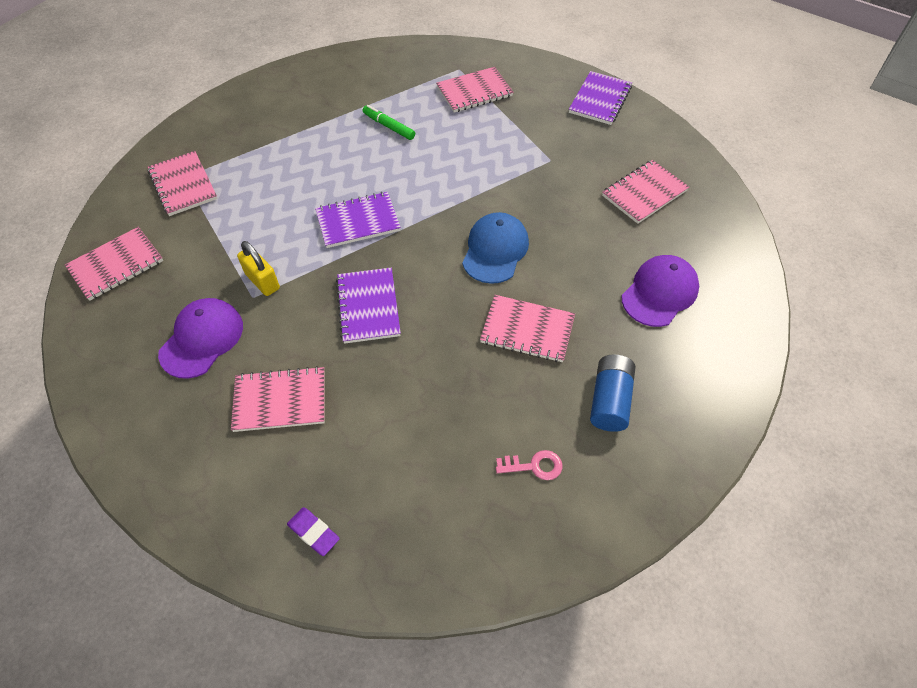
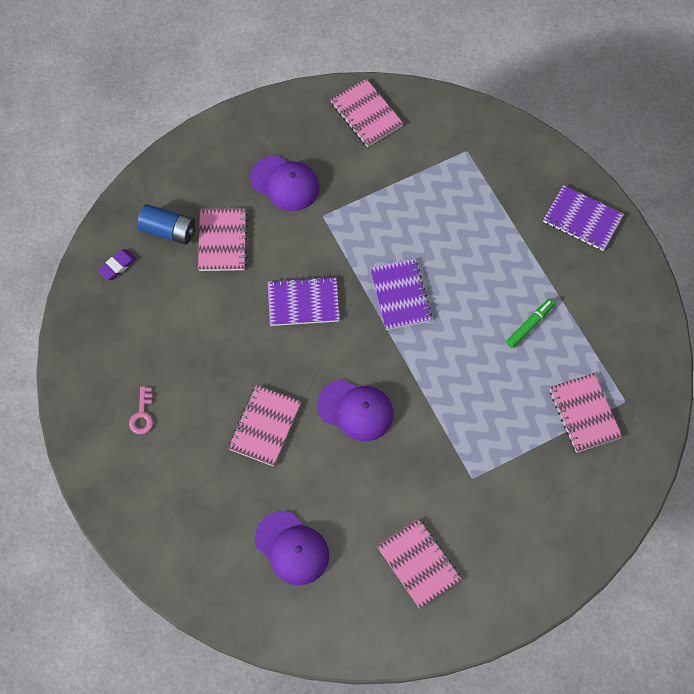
camera: 95 degrees right, 10 degrees up
pink notebook [148,151,217,216] -> none
yellow padlock [237,241,280,296] -> none
blue cap [462,212,529,284] -> purple cap [317,379,394,441]
purple notebook [569,71,632,125] -> purple notebook moved to [543,185,624,251]
blue battery [590,355,635,432] -> blue battery moved to [137,204,195,245]

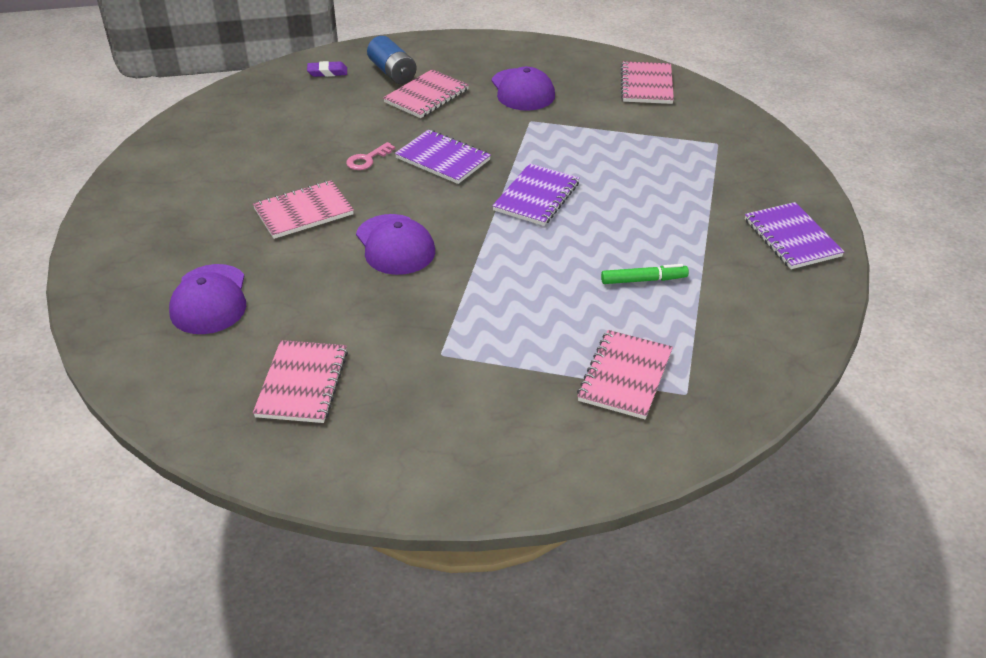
camera: 40 degrees right, 25 degrees down
pink key [129,386,153,434] -> pink key moved to [346,142,395,170]

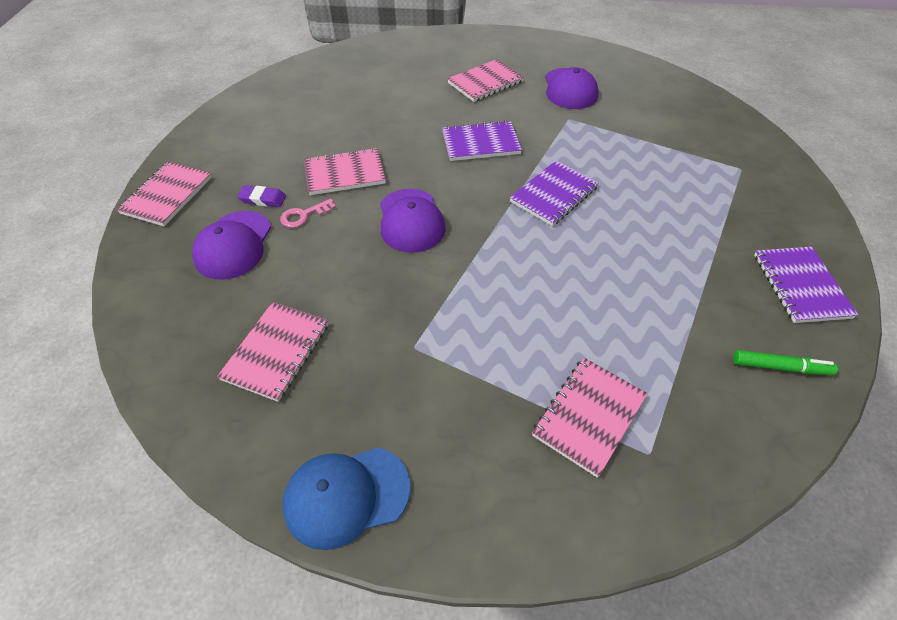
camera: 15 degrees right, 10 degrees up
purple eraser [307,61,347,77] -> purple eraser moved to [237,185,286,207]
pink key [346,142,395,170] -> pink key moved to [280,199,336,228]
blue battery [367,36,417,84] -> none
purple notebook [395,130,491,184] -> purple notebook turned 60 degrees counterclockwise [442,120,522,161]
green marker [601,264,689,284] -> green marker moved to [733,350,838,375]
pink notebook [621,61,674,104] -> pink notebook moved to [117,162,212,226]
none -> blue cap [282,447,411,550]

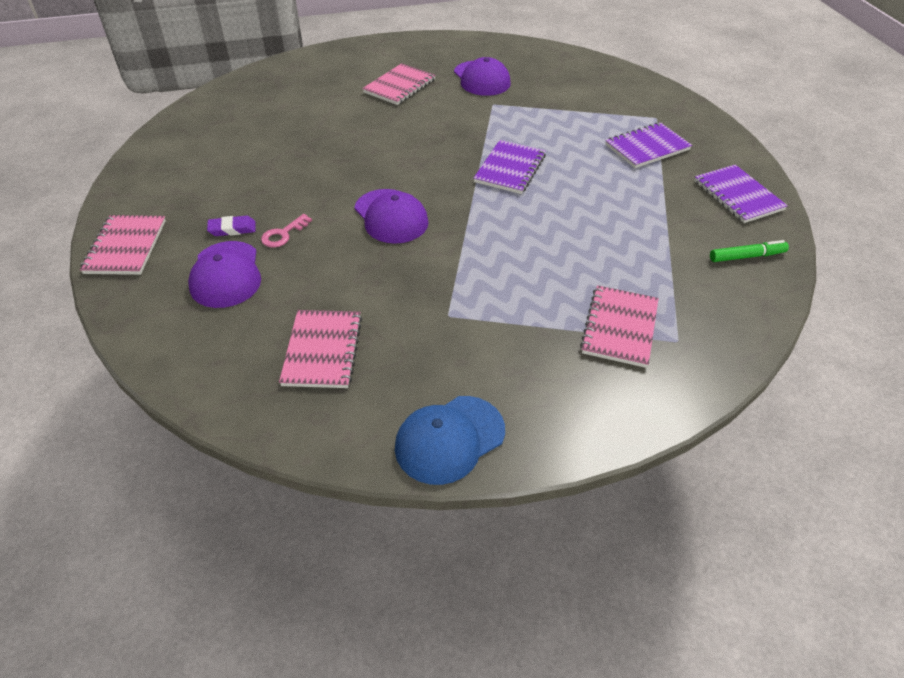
camera: 20 degrees left, 5 degrees down
pink notebook [304,148,386,195] -> none
purple notebook [442,120,522,161] -> purple notebook moved to [605,122,692,168]

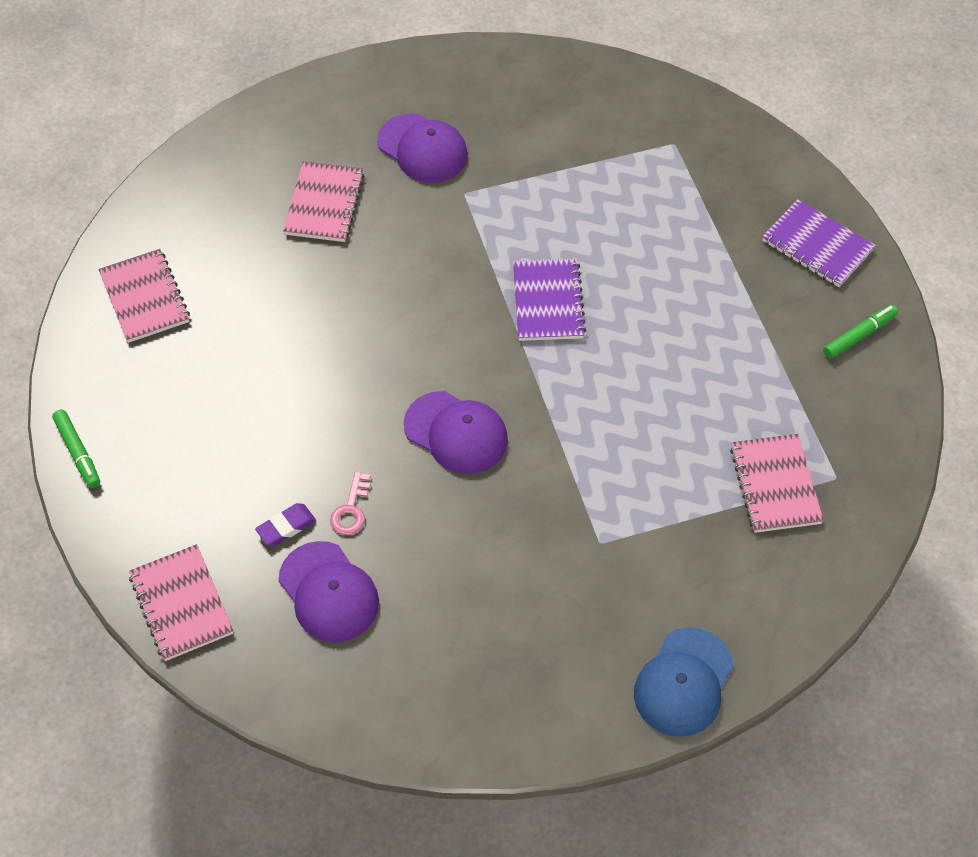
camera: 25 degrees left, 10 degrees up
pink notebook [279,310,362,388] -> pink notebook moved to [98,249,190,343]
purple notebook [605,122,692,168] -> none
none -> green marker [52,410,100,488]

